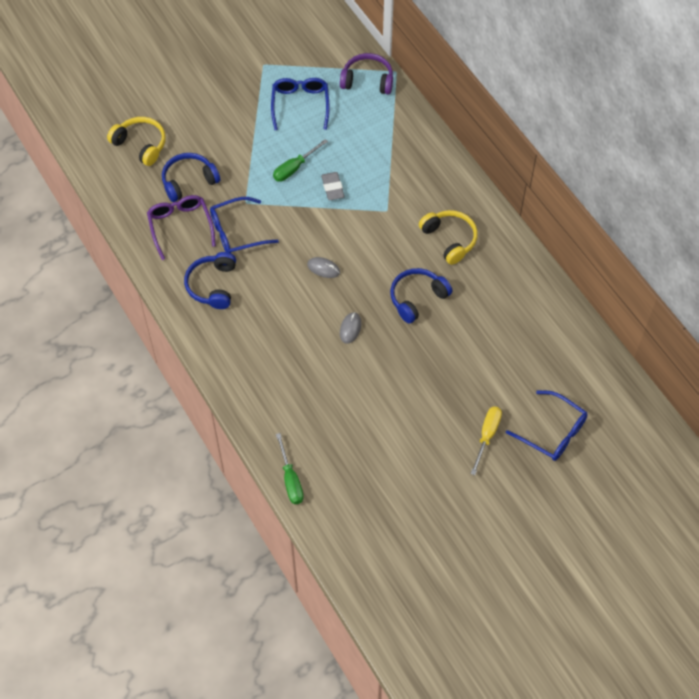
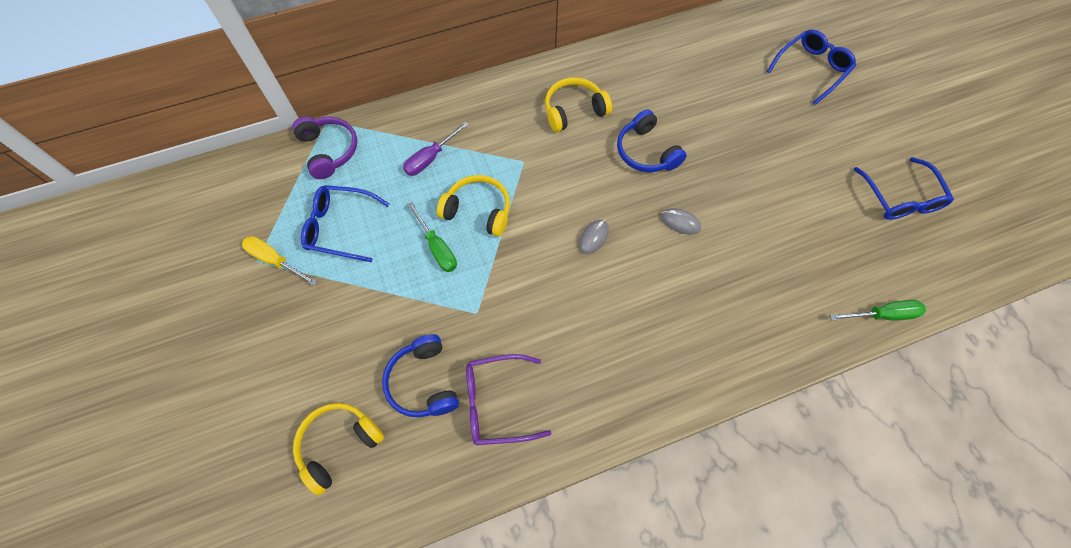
camera: 80 degrees left, 5 degrees up
blue headphones [184,252,236,309] -> none
blue glasses [210,197,279,253] -> blue glasses moved to [854,157,954,220]
grey eraser [321,172,345,200] -> yellow headphones [437,175,510,237]
purple headphones [340,53,393,95] -> purple headphones turned 135 degrees clockwise [292,116,357,179]
yellow screwdriver [470,407,502,475] -> yellow screwdriver moved to [242,236,317,286]
none -> purple screwdriver [403,121,469,176]

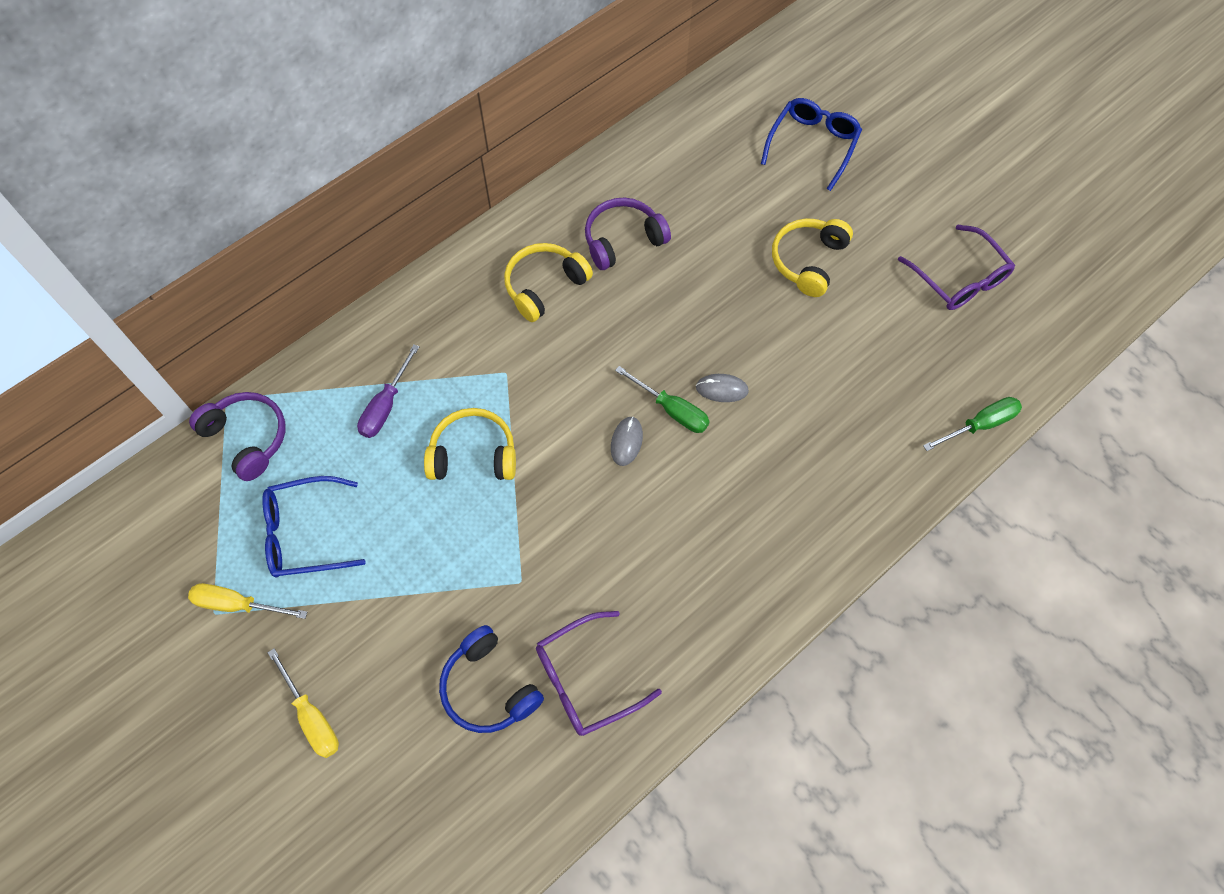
camera: 20 degrees left, 0 degrees up
yellow headphones [293,403,384,495] -> yellow headphones moved to [772,218,853,297]
green screwdriver [407,202,457,272] -> green screwdriver moved to [615,366,710,433]
blue headphones [617,109,687,172] -> none
blue glasses [854,157,954,220] -> purple glasses [898,225,1015,310]
none -> yellow screwdriver [268,649,339,758]
none -> purple headphones [585,198,671,270]

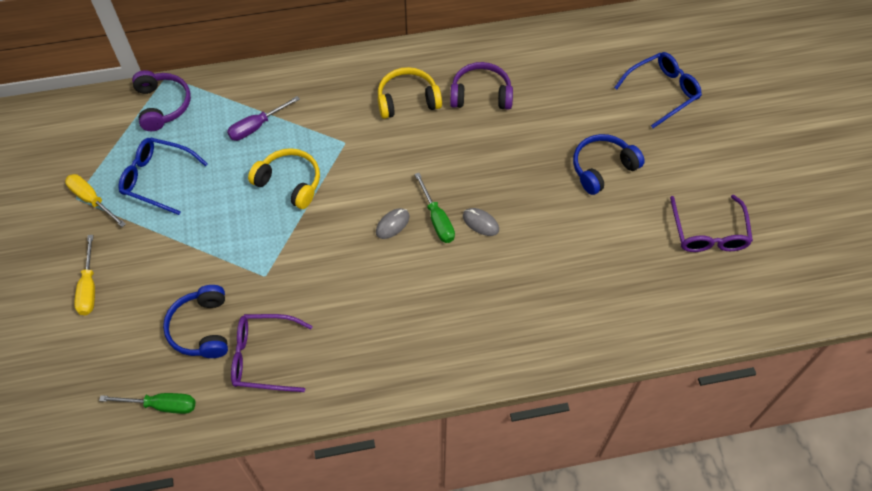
camera: 30 degrees right, 5 degrees down
yellow headphones [772,218,853,297] -> blue headphones [573,134,645,195]
green screwdriver [923,397,1022,451] -> green screwdriver moved to [99,393,195,414]

